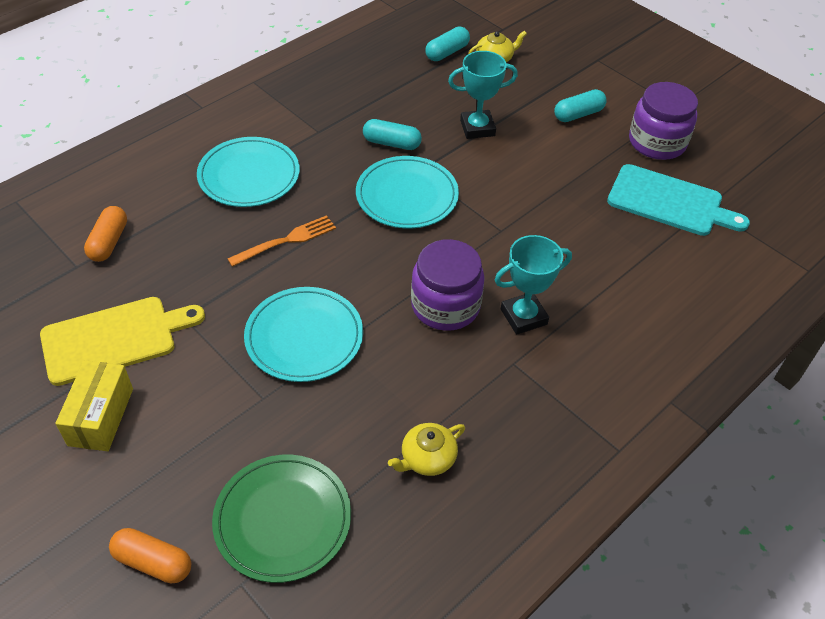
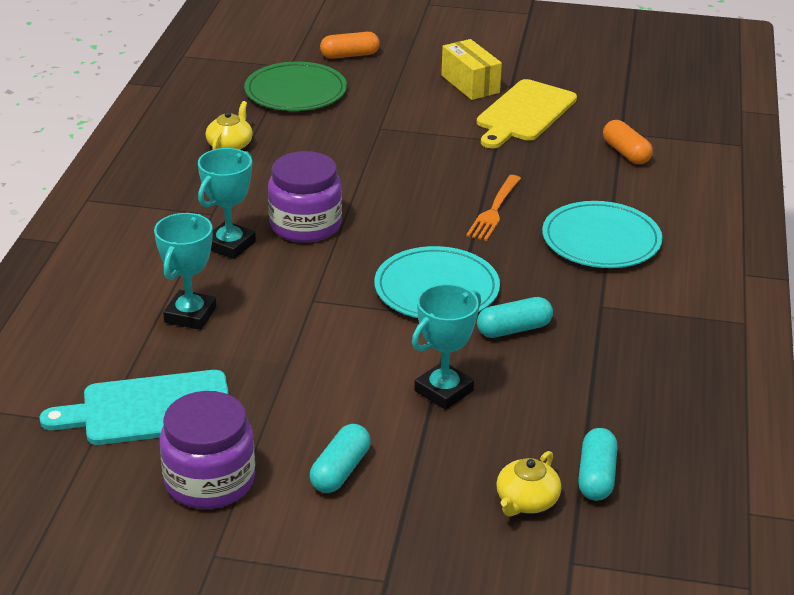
camera: 145 degrees right, 15 degrees down
turquoise plate [244,287,363,382] -> none
none -> turquoise trophy [154,213,216,330]

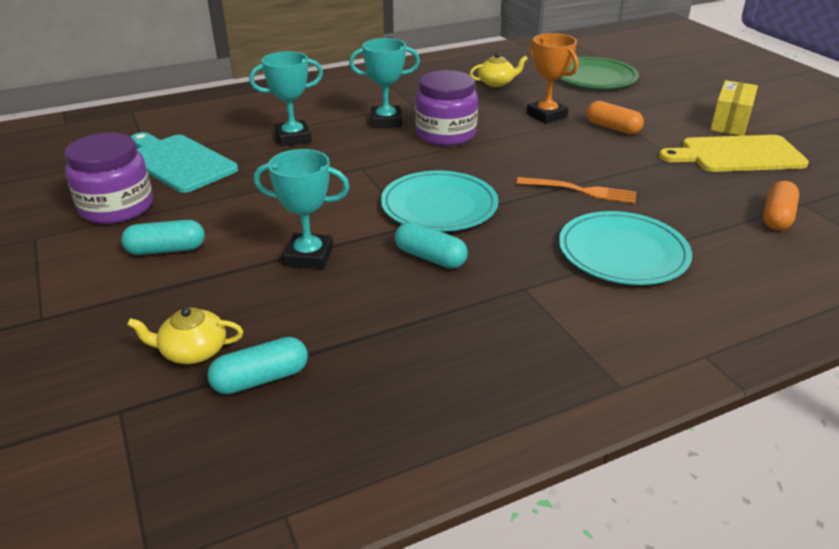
camera: 55 degrees right, 0 degrees up
orange capsule [320,32,380,59] -> orange capsule moved to [586,101,644,135]
orange fork [466,175,521,241] -> orange fork turned 150 degrees counterclockwise [516,177,636,204]
none -> orange trophy [527,33,579,124]

